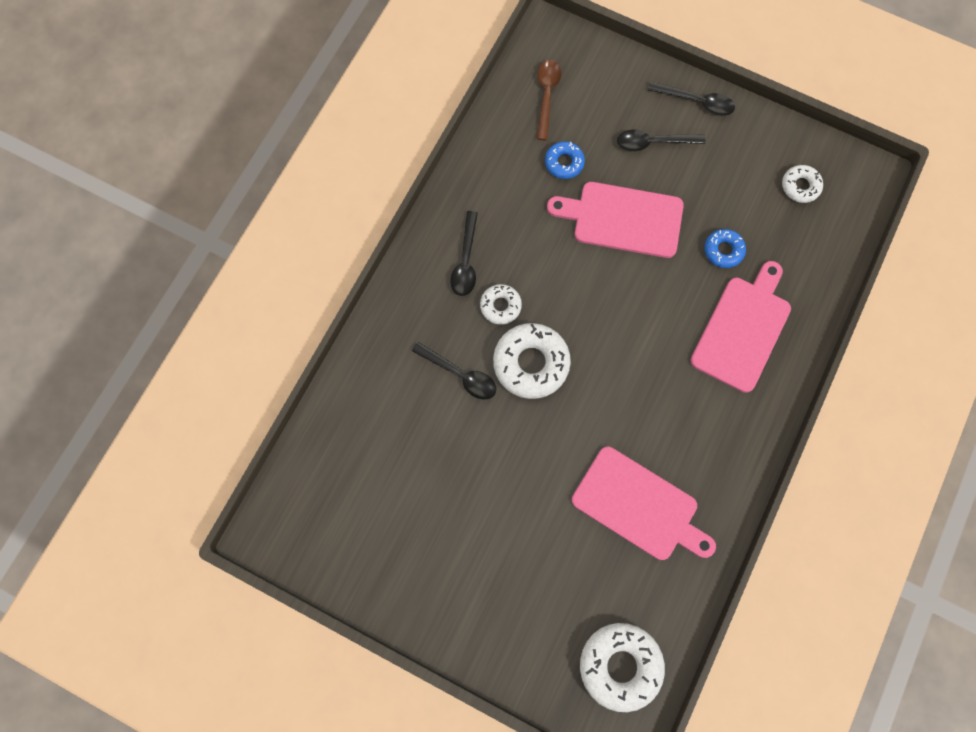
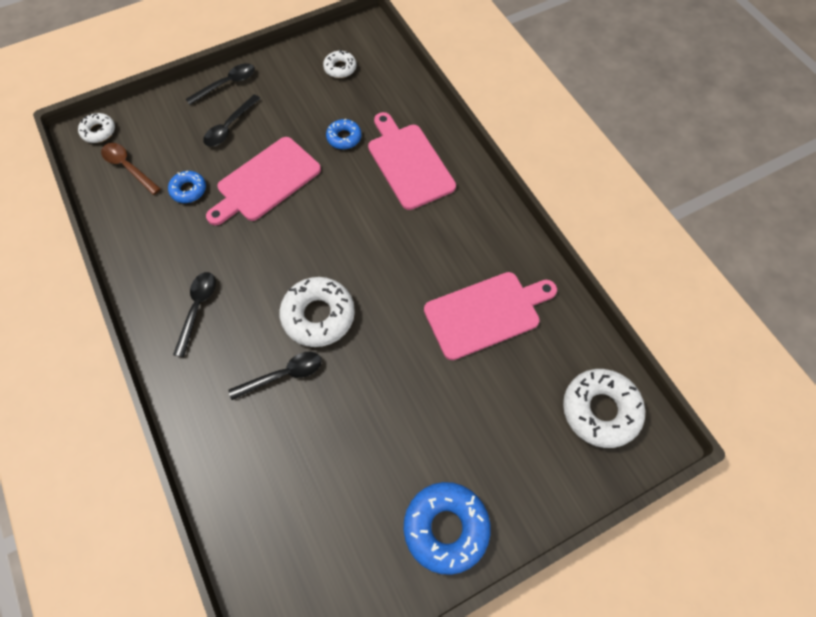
camera: 55 degrees left, 10 degrees down
black spoon [451,211,478,296] -> black spoon turned 120 degrees counterclockwise [173,272,216,357]
white donut [480,284,522,325] -> white donut moved to [78,113,115,143]
none -> blue donut [404,482,491,575]

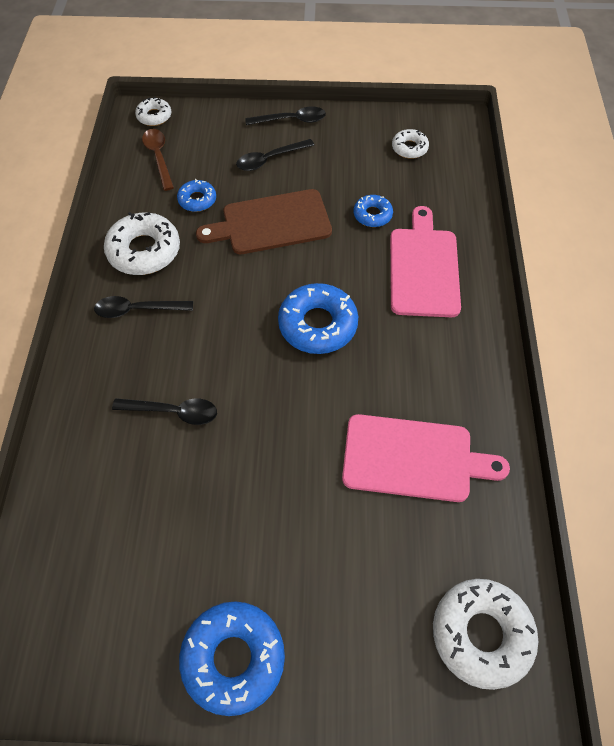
camera: 30 degrees right, 5 degrees down
black spoon [173,272,216,357] -> black spoon turned 135 degrees counterclockwise [94,296,193,318]
pink cutting board [206,137,321,226] -> brown cutting board [196,189,332,254]
white donut [279,277,355,347] -> white donut moved to [104,212,180,275]
none -> blue donut [278,283,358,354]

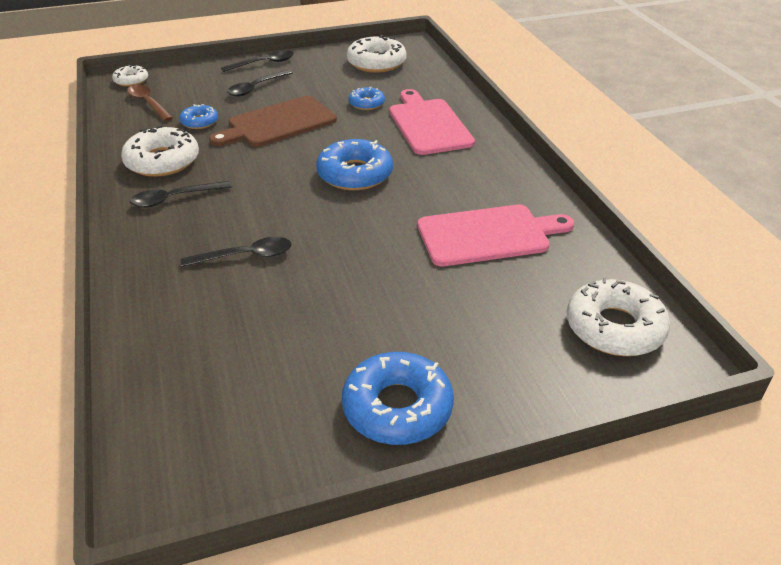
camera: 20 degrees left, 20 degrees down
white donut [392,129,429,159] -> white donut [346,35,407,73], size x1.81

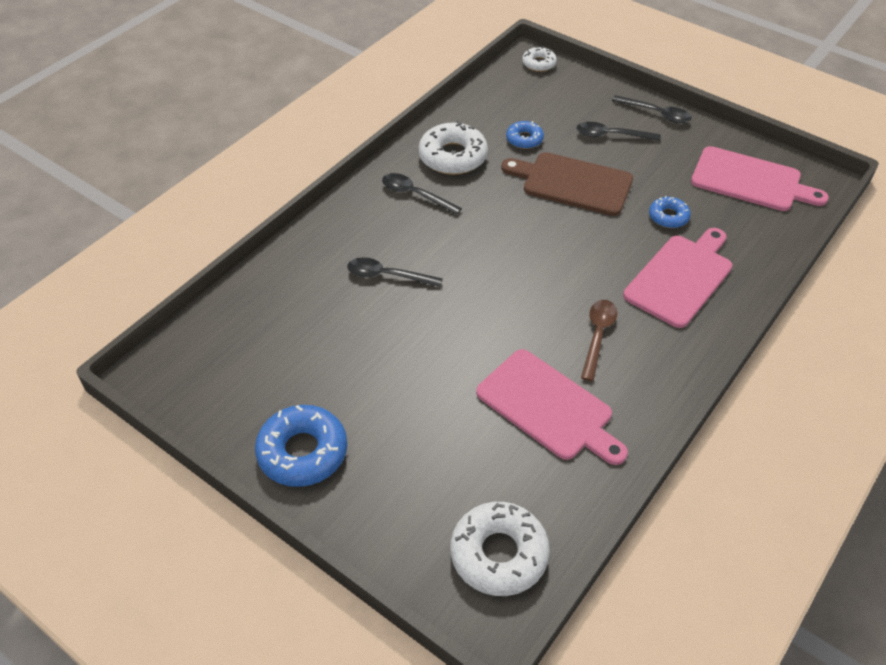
camera: 55 degrees right, 10 degrees up
brown spoon [127,85,173,121] -> brown spoon moved to [581,300,617,381]
black spoon [181,237,292,267] -> black spoon turned 150 degrees clockwise [347,257,443,287]
blue donut [316,139,393,191] -> none
white donut [346,35,407,73] -> pink cutting board [691,146,829,211]

